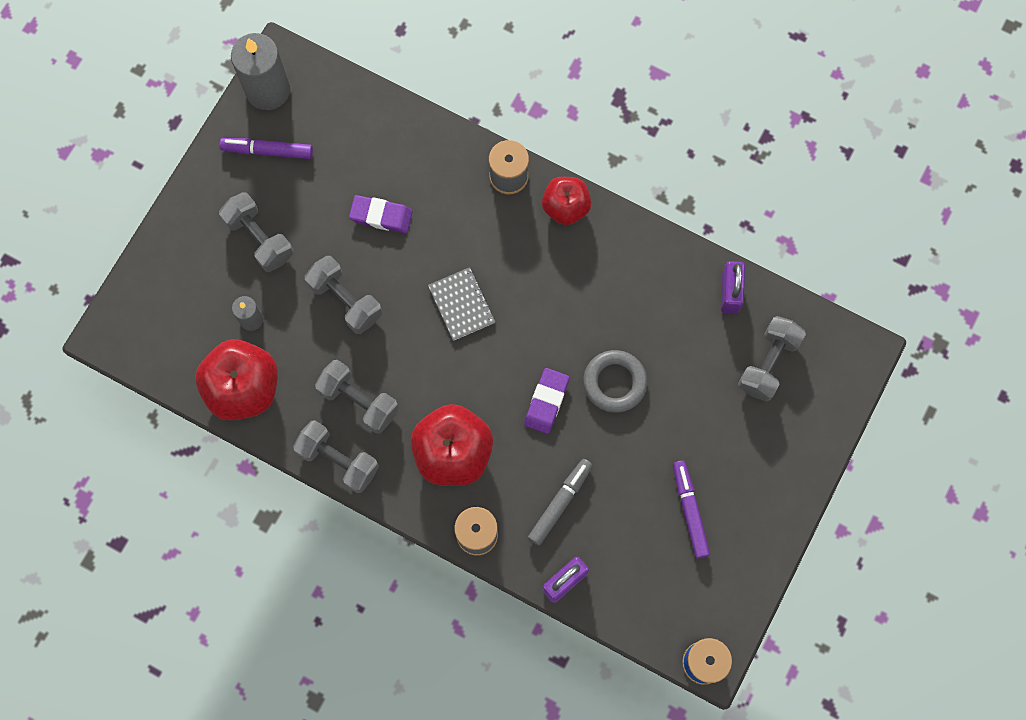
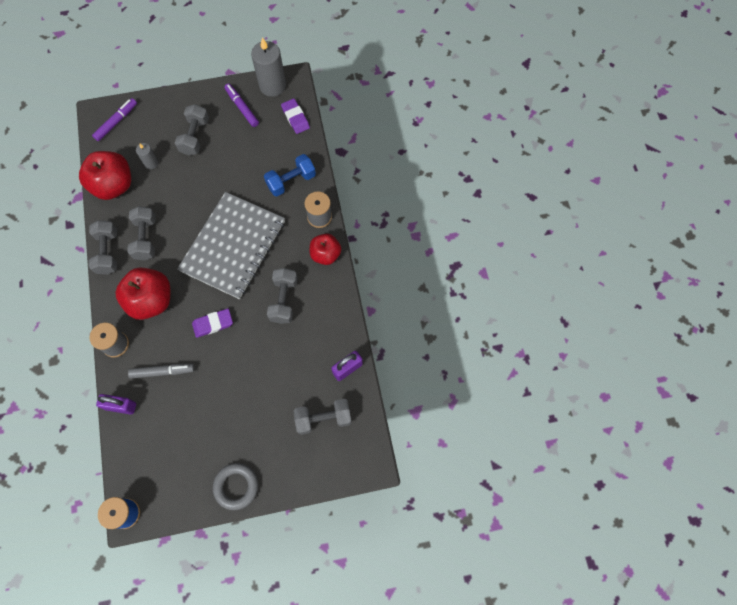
camera: 50 degrees right, 5 degrees down
grey dumbbell [305,256,382,334] -> grey dumbbell moved to [267,268,298,324]
purple eraser [349,195,413,233] -> purple eraser moved to [281,99,310,134]
grey notebook [428,267,495,341] -> grey notebook [177,192,285,299], size x2.38
grey ring [583,350,647,413] -> grey ring moved to [213,463,258,510]
purple marker [673,460,710,558] -> purple marker moved to [92,98,137,141]
none -> blue dumbbell [264,154,316,196]

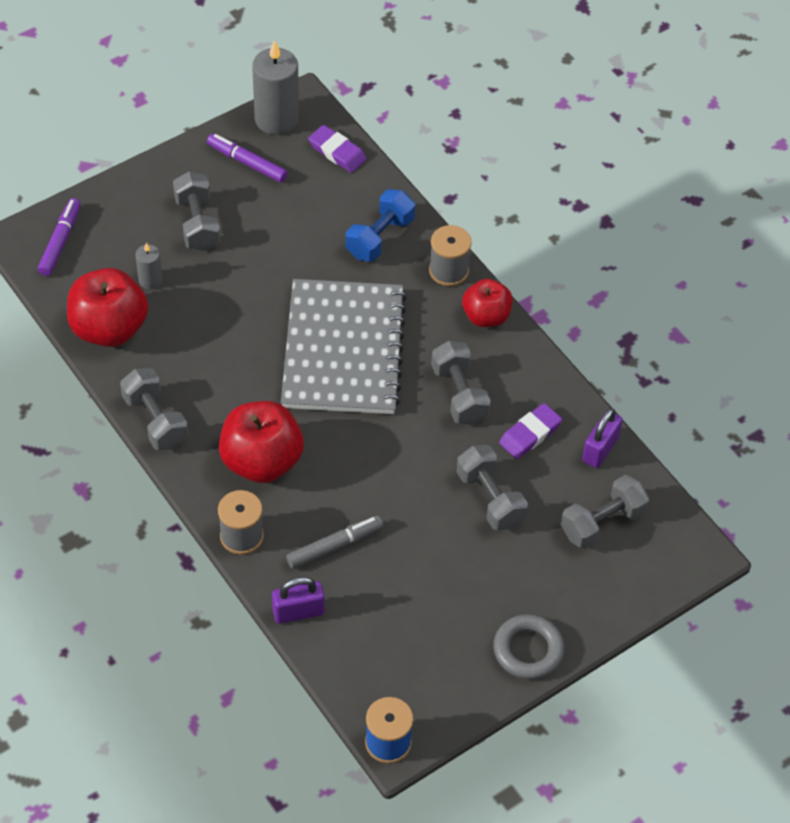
camera: 25 degrees left, 15 degrees down
grey dumbbell [127,206,156,261] -> grey dumbbell moved to [456,445,528,530]
purple eraser [192,309,233,338] -> purple eraser moved to [499,403,562,459]

